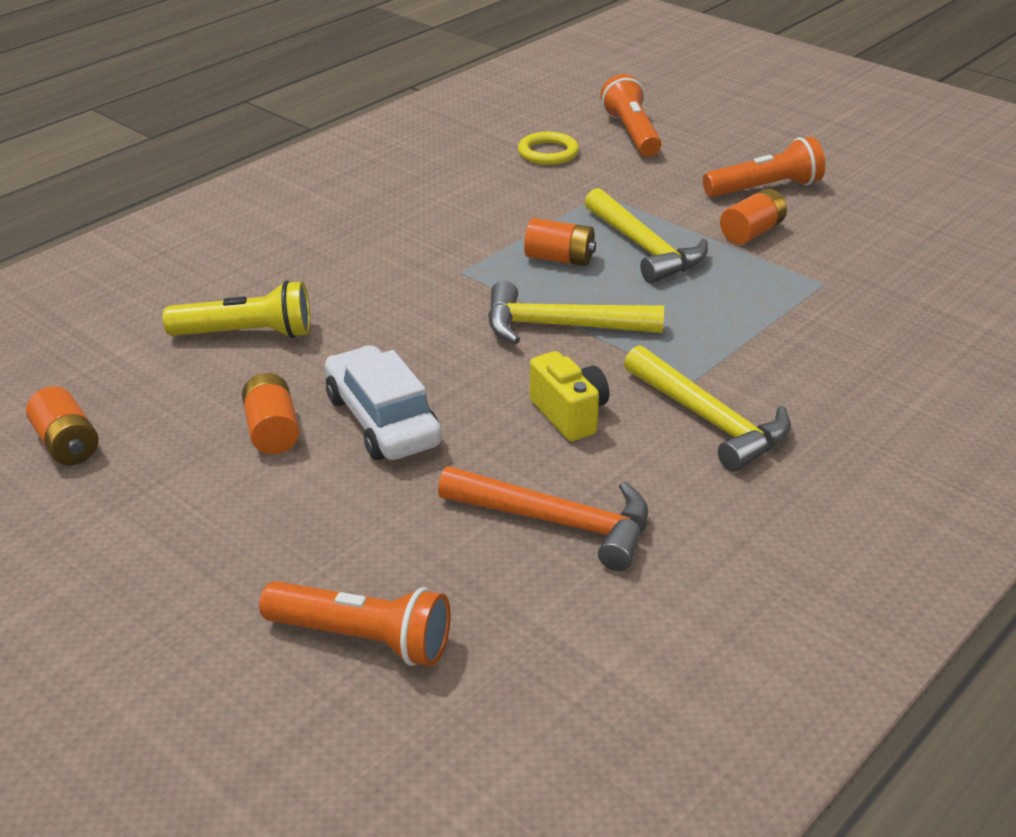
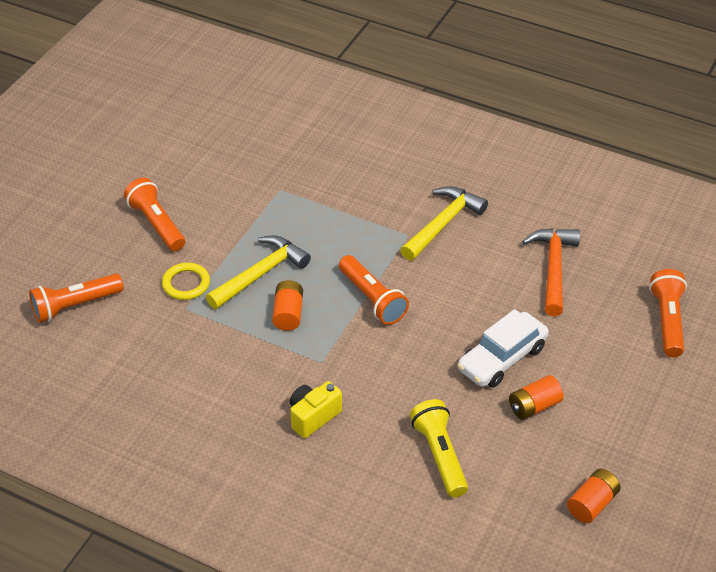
camera: 105 degrees left, 10 degrees up
yellow hammer [488,281,664,344] -> orange flashlight [339,255,409,325]
yellow ring [518,132,579,165] -> yellow ring moved to [162,263,210,300]
yellow camera [530,351,609,441] -> yellow camera moved to [290,381,342,438]
orange battery [720,188,787,245] -> none

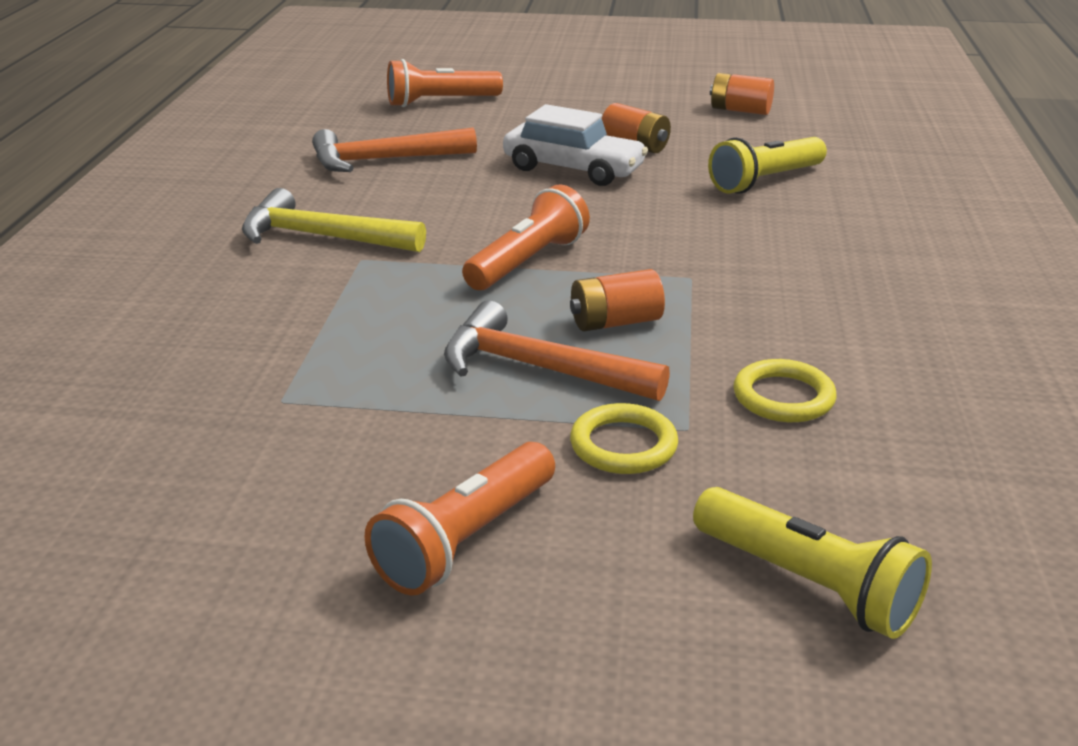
camera: 110 degrees left, 15 degrees down
orange flashlight [29,274,124,323] -> yellow flashlight [693,487,932,639]
yellow hammer [206,235,311,309] -> orange hammer [444,300,670,401]
yellow camera [290,381,342,438] -> none
none -> yellow ring [733,359,837,422]

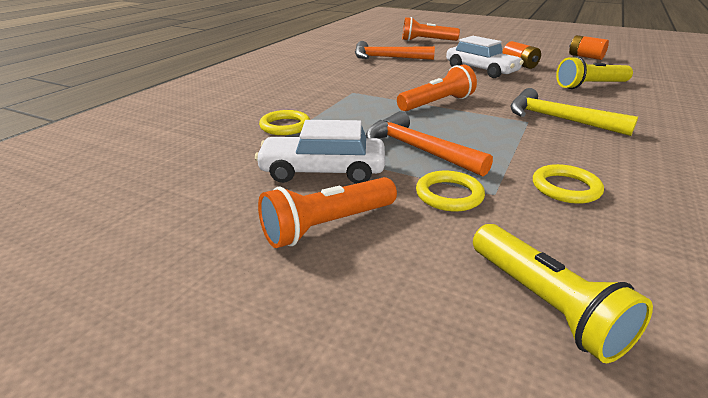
camera: 20 degrees right, 0 degrees up
yellow hammer [242,188,426,252] -> yellow hammer moved to [510,88,638,136]
orange battery [570,269,665,331] -> none
none -> white car [255,120,385,184]
none -> yellow ring [259,110,310,135]

